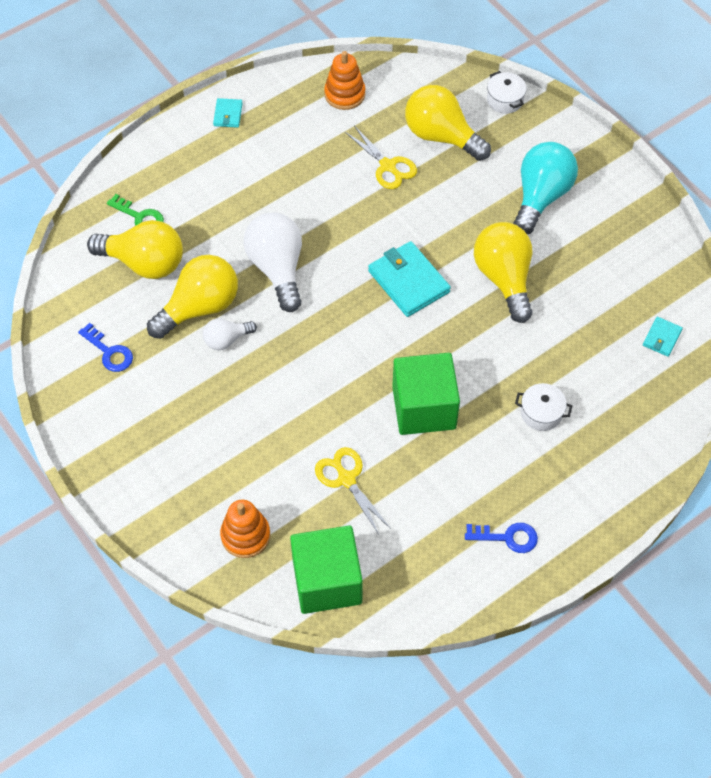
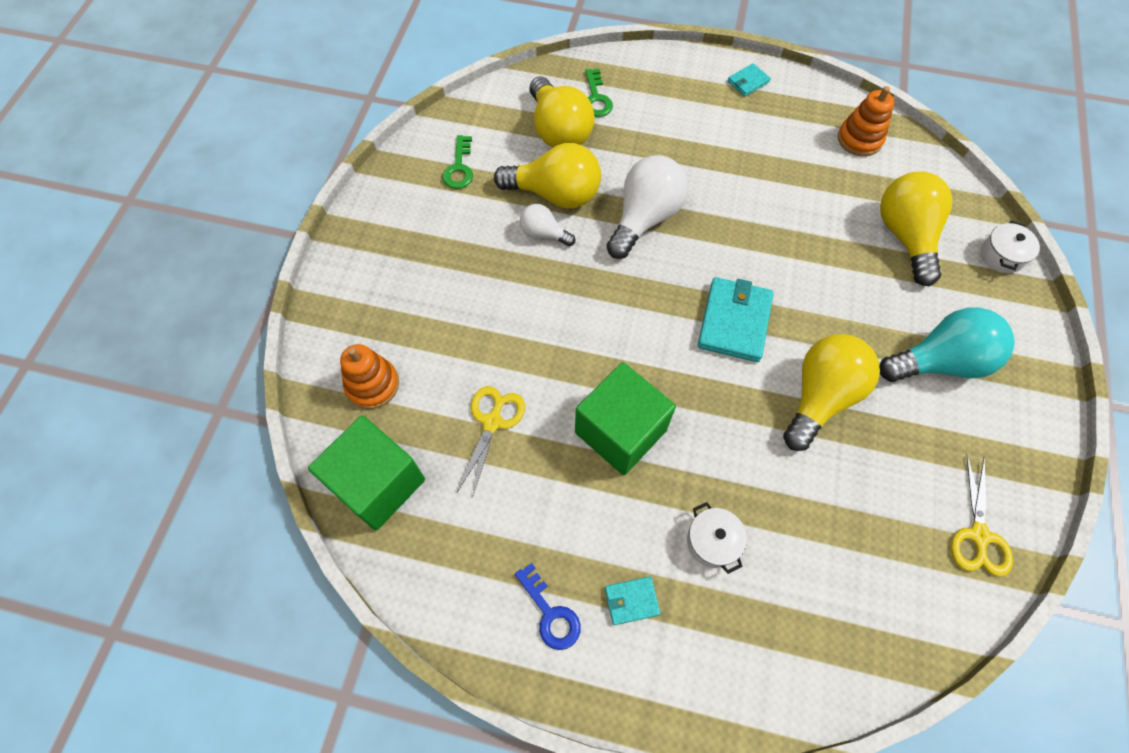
camera: 50 degrees right, 5 degrees up
blue key [78,323,133,372] -> green key [442,135,473,189]
yellow scissors [345,125,417,189] -> yellow scissors moved to [951,455,1013,577]
turquoise wallet [643,317,683,357] -> turquoise wallet moved to [605,577,661,625]

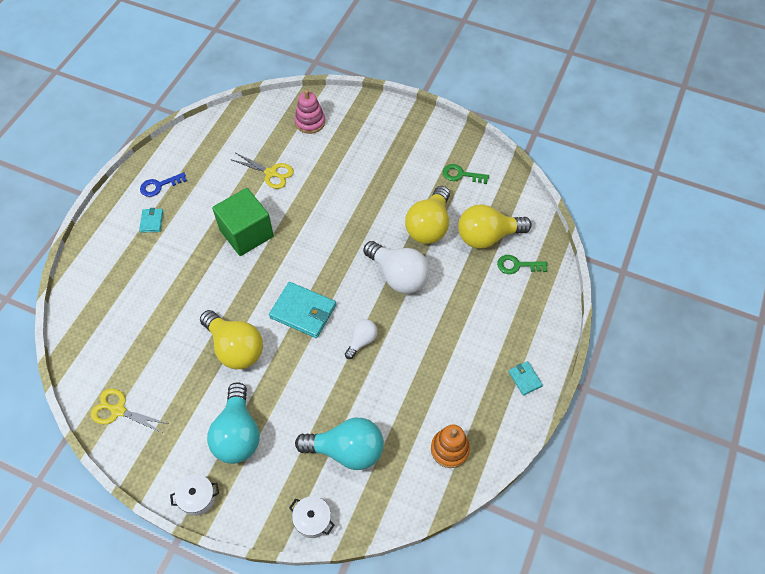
camera: 100 degrees right, 5 degrees down
green cube [308,416,425,530] -> none
orange stacking toy [340,344,399,409] -> pink stacking toy [295,90,325,134]
white light bulb [520,204,575,246] -> white light bulb moved to [345,319,378,359]
white pot [687,502,747,574] -> white pot moved to [170,474,219,516]
yellow light bulb [880,171,952,286] -> turquoise light bulb [295,418,384,470]

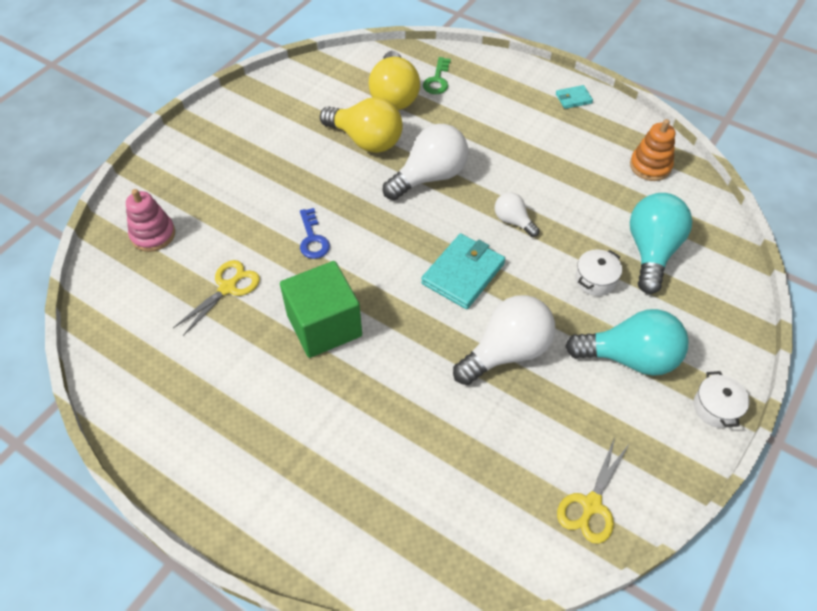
camera: 80 degrees left, 5 degrees down
turquoise wallet [139,208,163,233] -> none
blue key [140,172,187,197] -> blue key moved to [300,208,330,259]
yellow light bulb [200,310,263,369] -> white light bulb [453,295,555,385]
white pot [289,496,335,538] -> white pot moved to [575,249,622,296]
green key [443,164,489,184] -> none

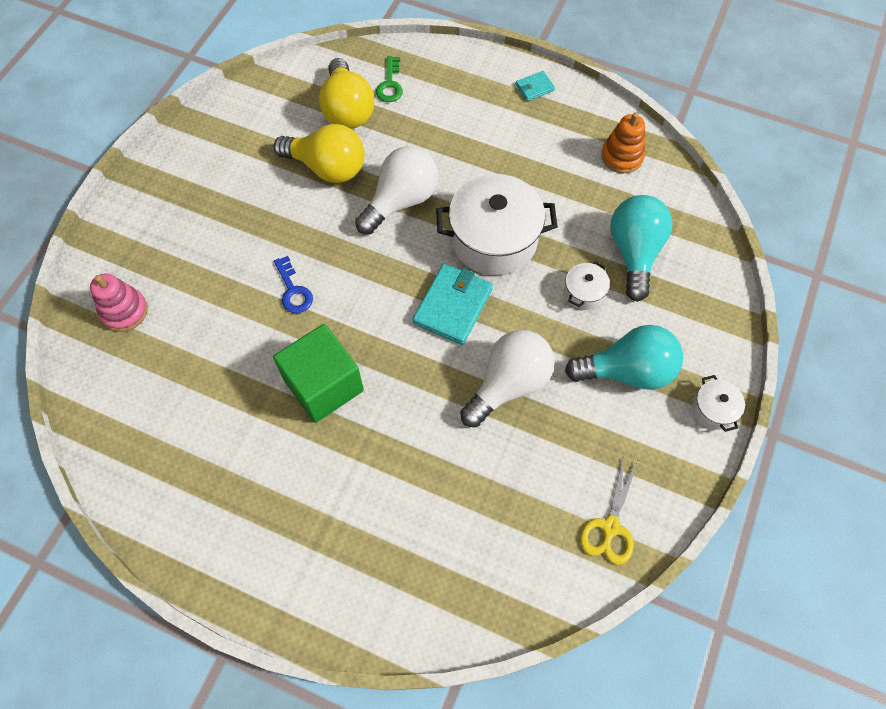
camera: 10 degrees left, 10 degrees up
yellow scissors [173,260,260,336] -> none
white light bulb [494,192,539,237] -> white pot [436,174,558,275]

